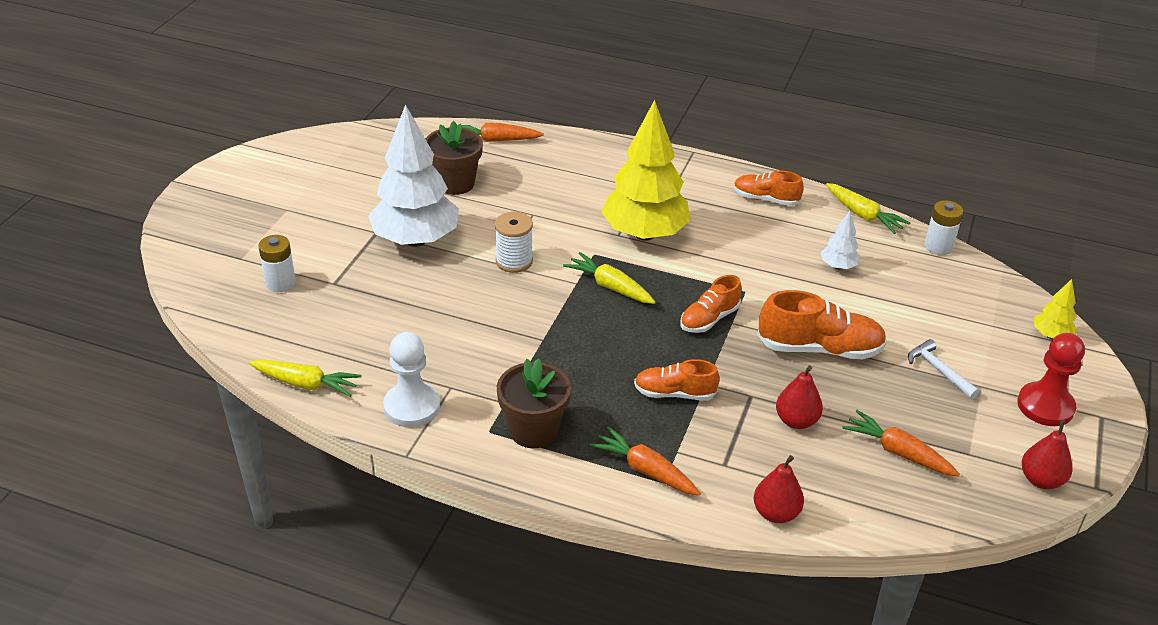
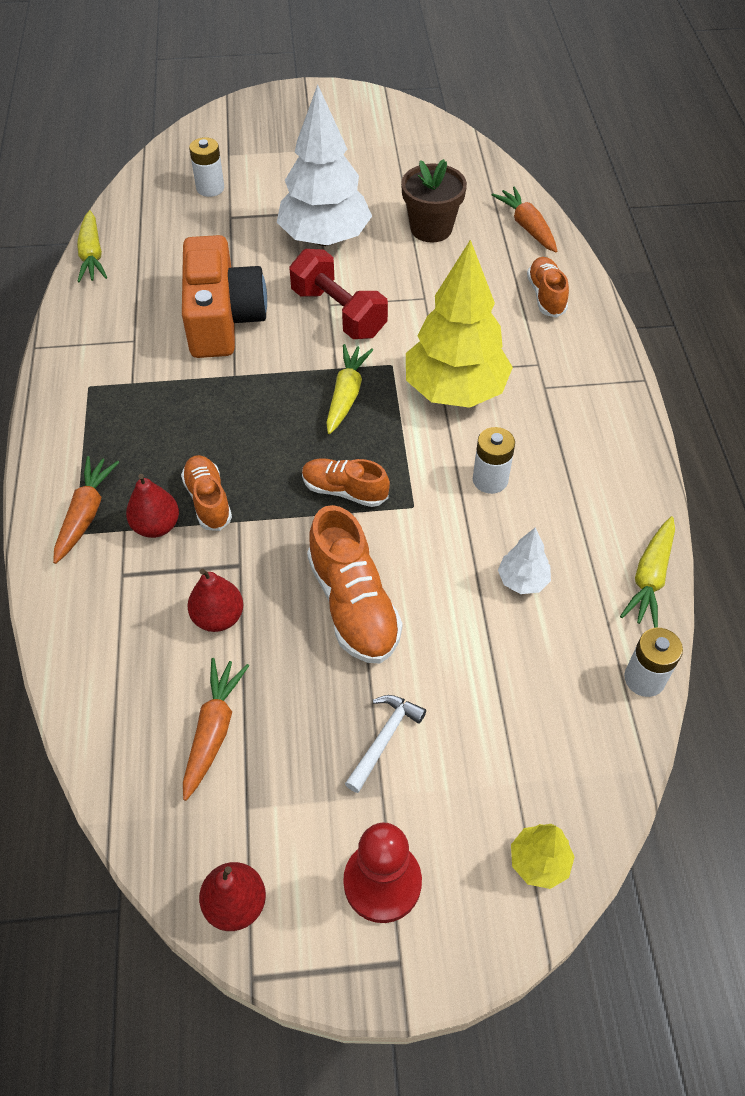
camera: 65 degrees right, 15 degrees up
white pawn [383,332,440,427] -> none
white spool [495,212,533,273] -> red dumbbell [289,249,388,339]
brown flower pot [497,358,571,448] -> none
orange shoe [734,171,804,206] -> orange shoe moved to [527,257,569,317]
red pear [754,455,804,523] -> red pear moved to [126,474,179,538]
none -> orange camera [182,235,267,358]
none -> white battery [473,427,515,494]

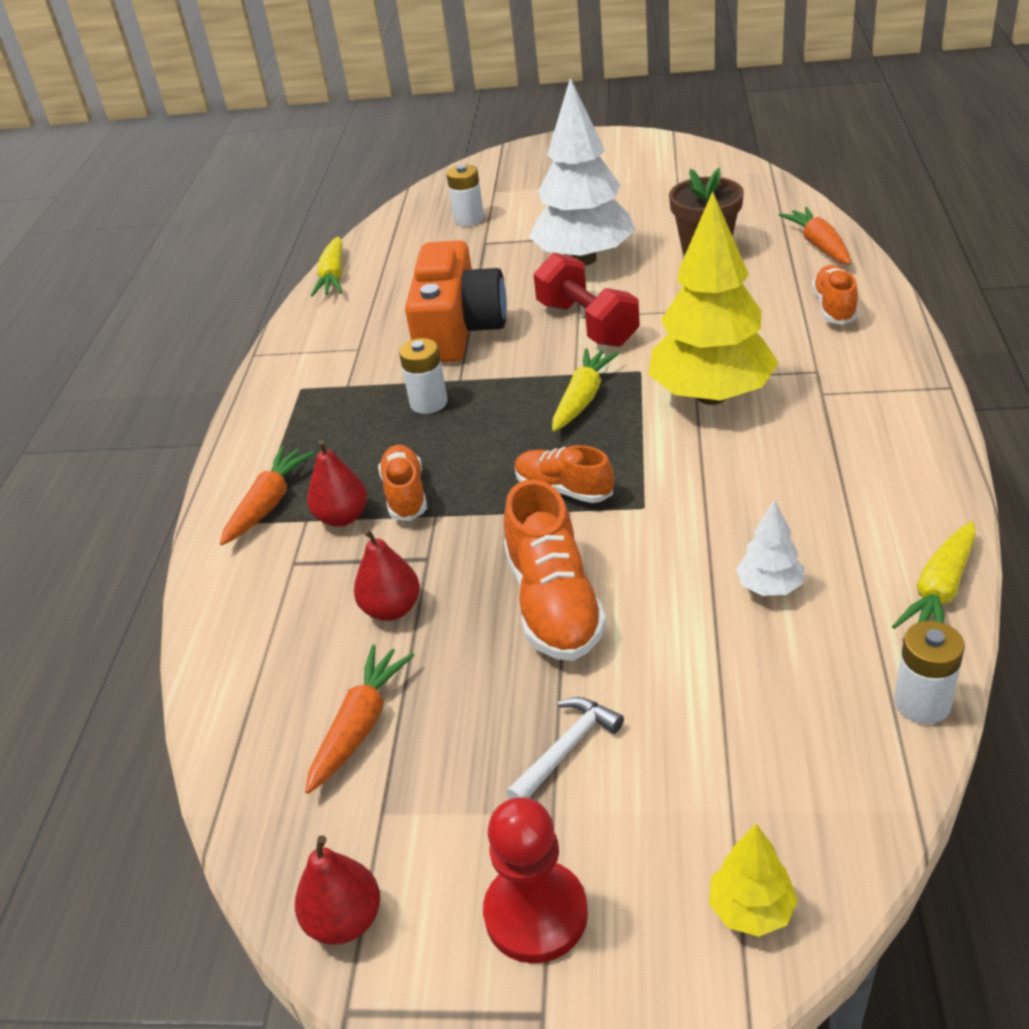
camera: 15 degrees right, 15 degrees down
white battery [473,427,515,494] -> white battery moved to [399,338,448,414]

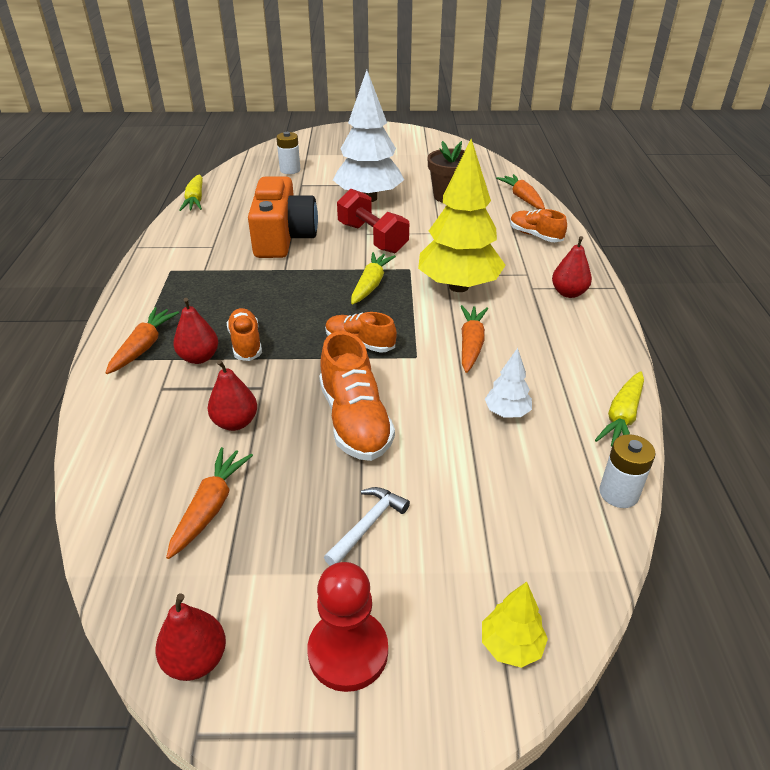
camera: 10 degrees left, 0 degrees up
white battery [399,338,448,414] -> none
orange shoe [812,265,858,325] -> orange shoe turned 45 degrees counterclockwise [510,209,567,242]
none -> orange carrot [461,305,488,373]
none -> red pear [552,236,592,298]

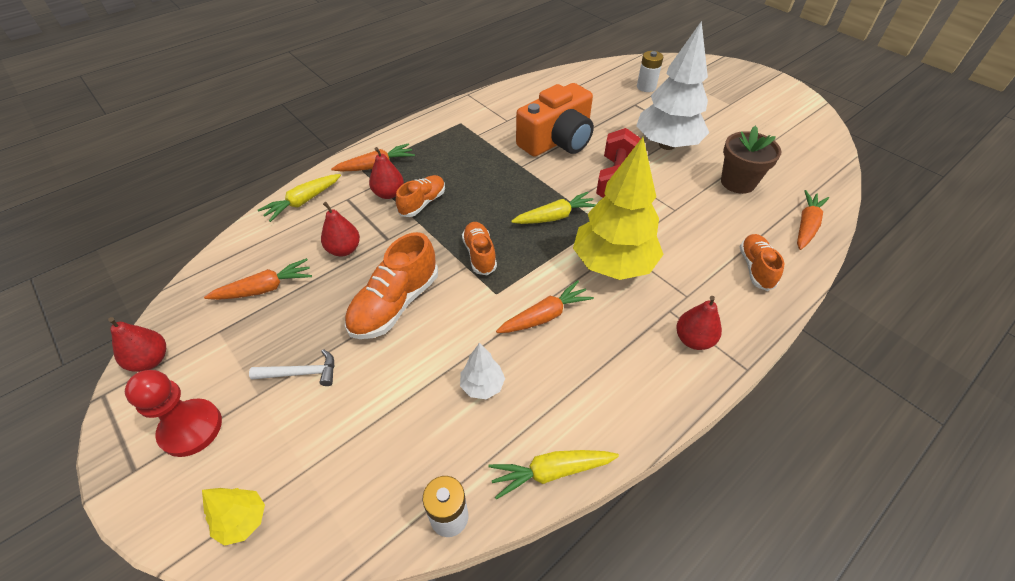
camera: 50 degrees right, 10 degrees up
yellow carrot [179,175,203,211] -> yellow carrot moved to [258,174,341,222]

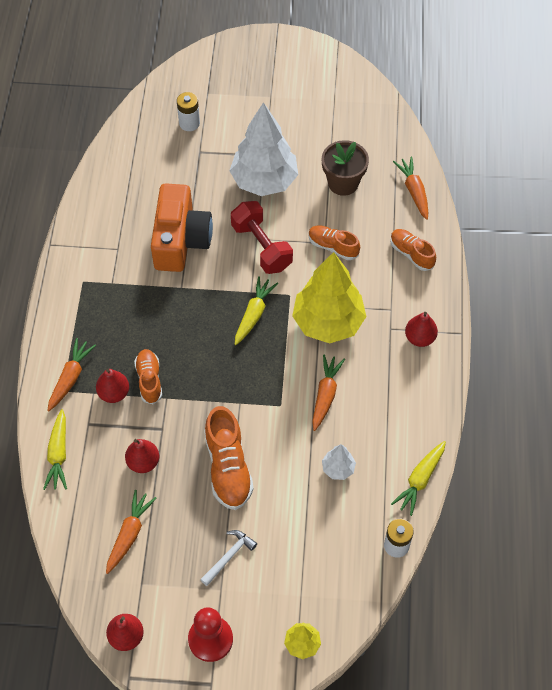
camera: 45 degrees left, 10 degrees up
orange shoe [462,222,497,275] -> orange shoe moved to [308,226,360,260]

